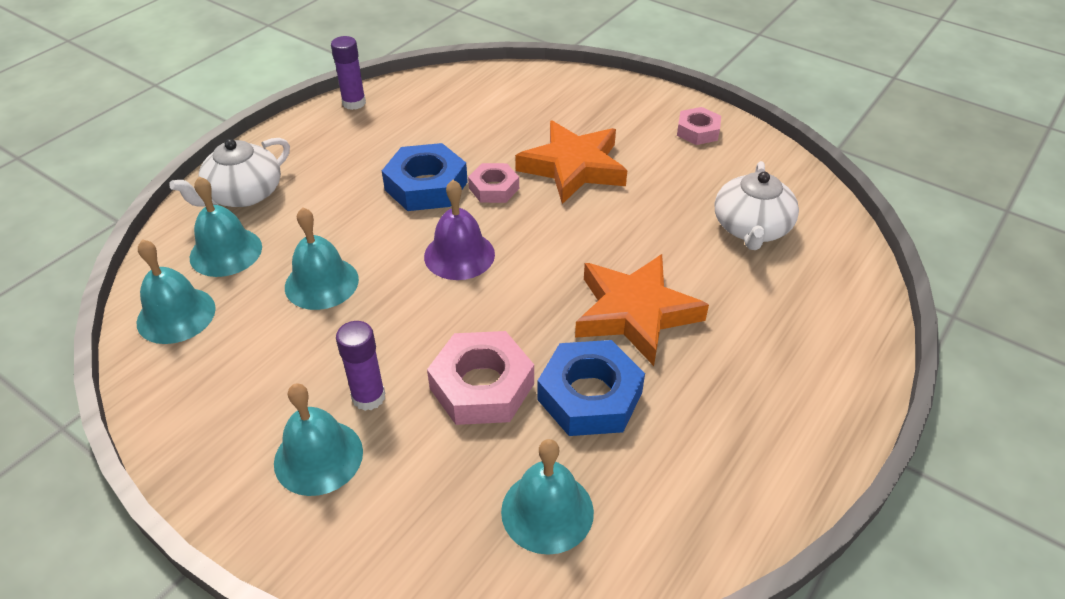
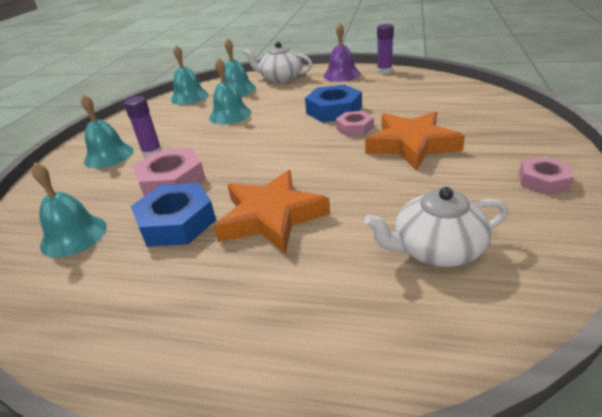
camera: 70 degrees right, 10 degrees down
purple bell [424,180,495,280] -> purple bell moved to [323,23,360,82]

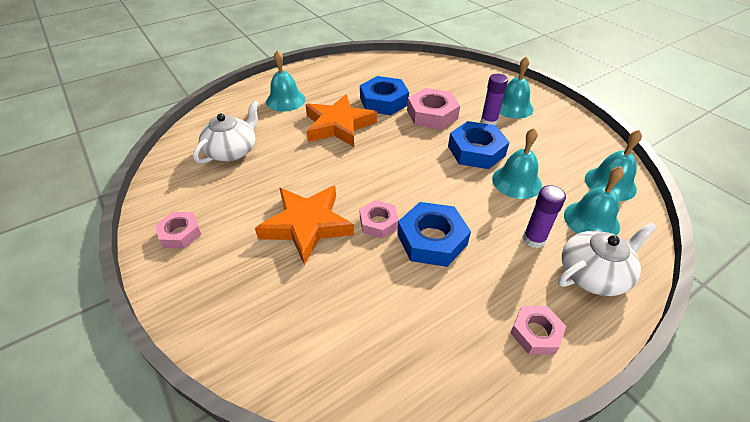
camera: 130 degrees right, 10 degrees up
turquoise bell [31,162,107,257] -> turquoise bell moved to [266,50,306,111]
purple bell [323,23,360,82] -> pink nut [511,306,566,355]
purple glue stick [377,24,394,74] -> purple glue stick moved to [523,185,566,248]
none -> blue nut [448,121,509,169]

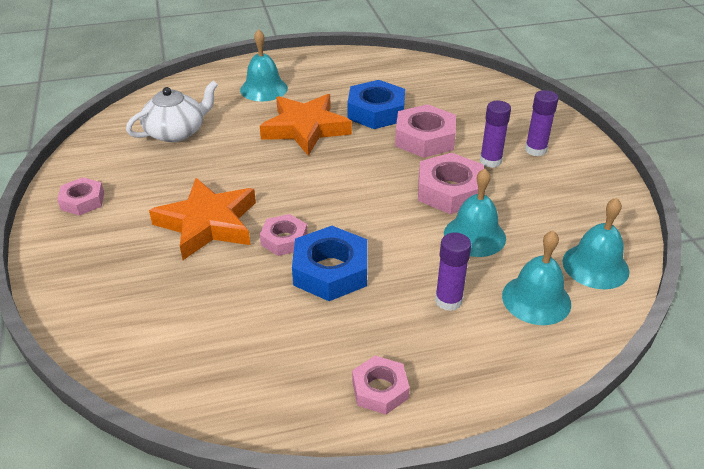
camera: 20 degrees right, 5 degrees down
blue nut [448,121,509,169] -> pink nut [418,152,485,214]
turquoise bell [499,56,533,119] -> purple glue stick [525,90,559,156]
white teapot [558,222,657,296] -> none

